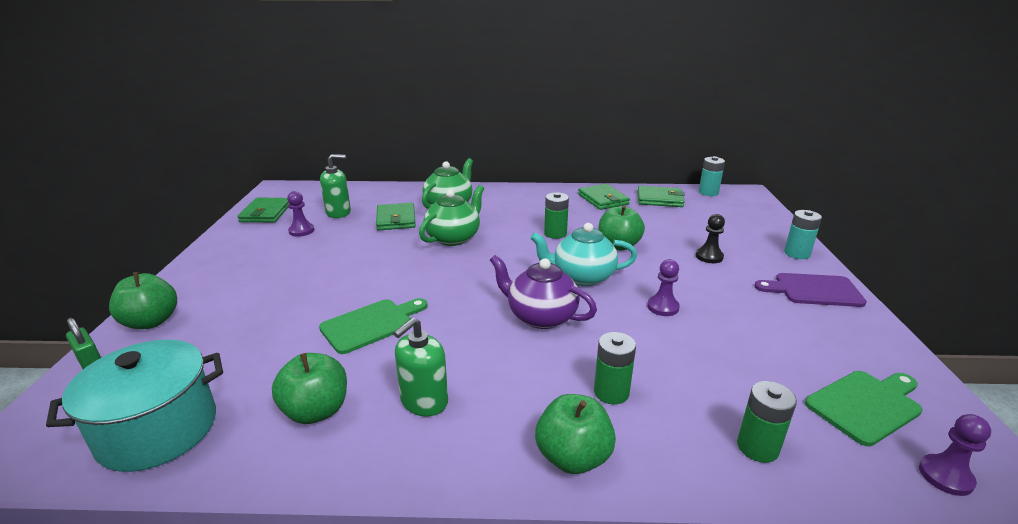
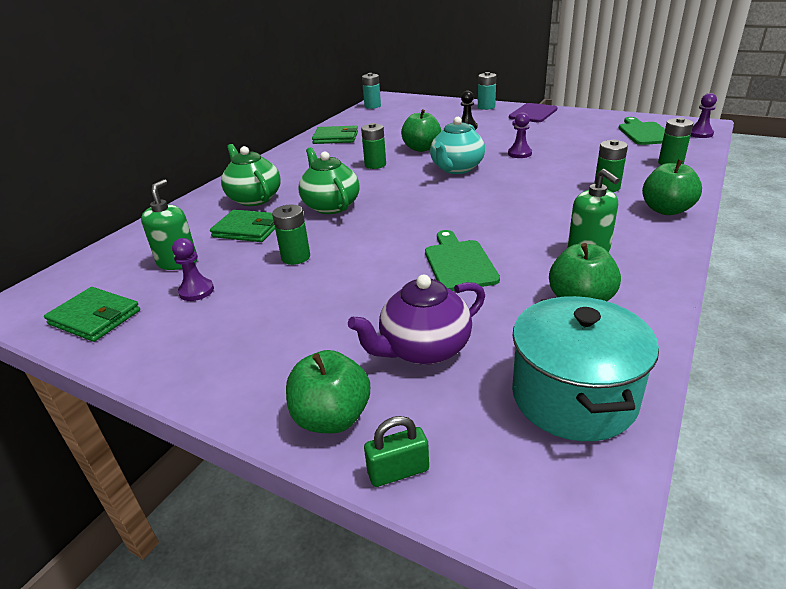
camera: 60 degrees left, 5 degrees up
purple teapot [490,255,597,329] -> purple teapot moved to [348,275,485,365]
green wallet [637,186,685,207] -> none
none -> green battery [272,204,310,265]

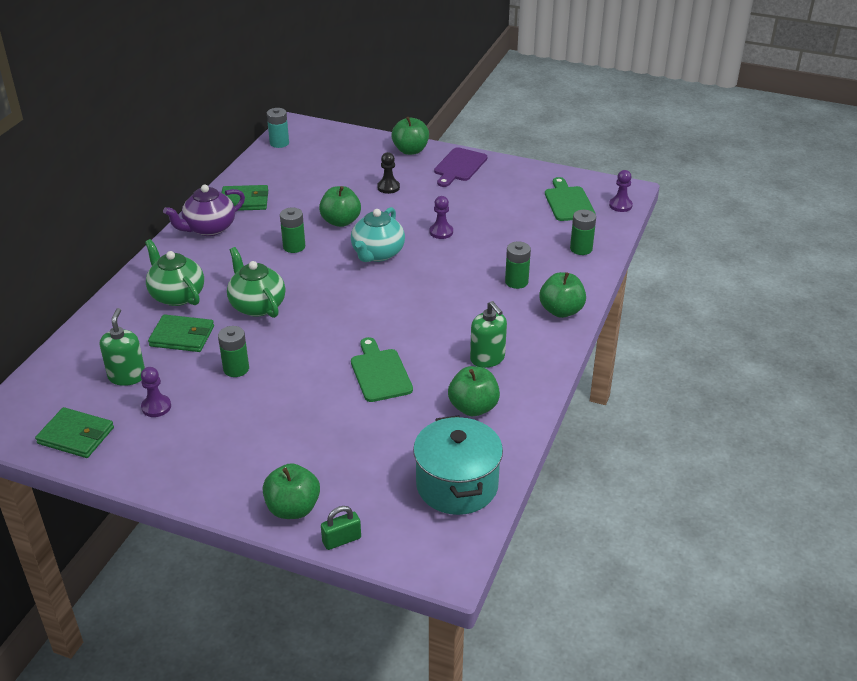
camera: 10 degrees left, 5 degrees up
purple teapot [348,275,485,365] -> purple teapot moved to [163,185,245,236]
turquoise battery [478,72,497,110] -> green apple [391,117,429,155]

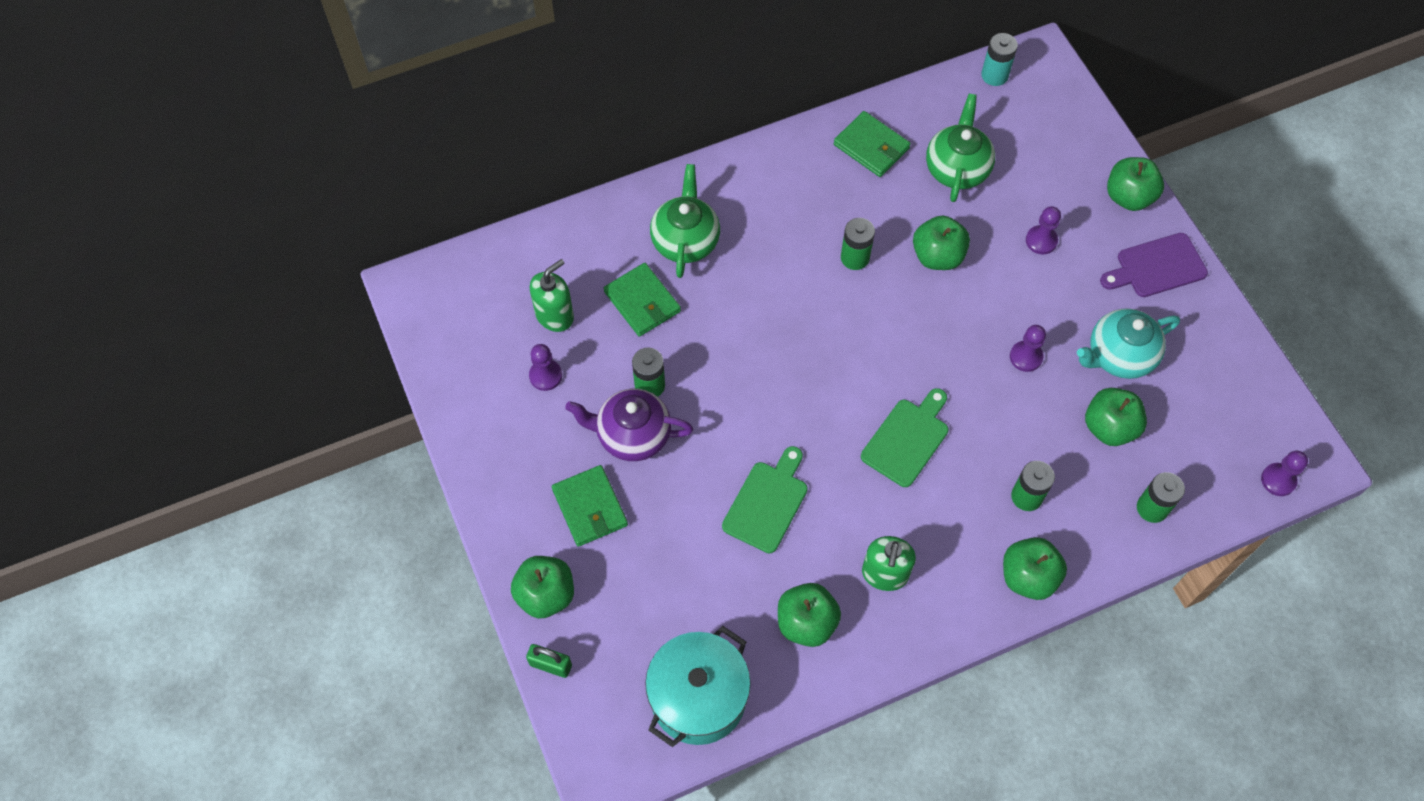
camera: 45 degrees right, 25 degrees up
green wallet [35,407,114,458] -> green wallet moved to [552,465,628,547]
purple teapot [163,185,245,236] -> purple teapot moved to [565,389,693,461]
green teapot [227,247,285,318] -> green teapot moved to [926,94,995,202]
turquoise teapot [351,207,405,262] -> turquoise teapot moved to [1077,308,1180,379]
black pawn [377,152,400,194] -> purple pawn [1026,206,1061,254]
green cutting board [545,177,596,221] -> green cutting board moved to [861,388,949,487]
none -> green apple [1085,388,1147,446]

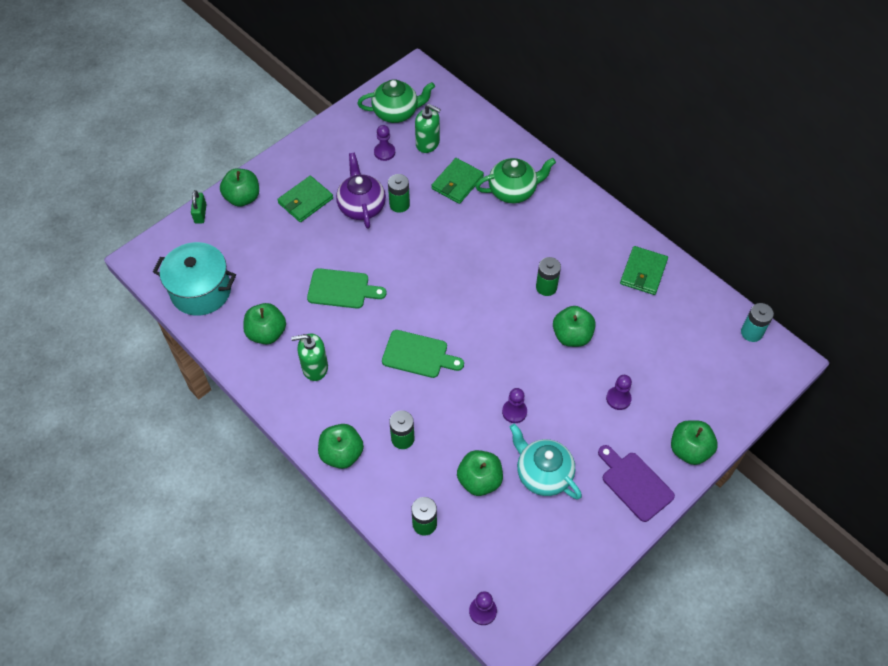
camera: 70 degrees right, 5 degrees down
green teapot [926,94,995,202] -> green teapot moved to [357,80,435,123]

